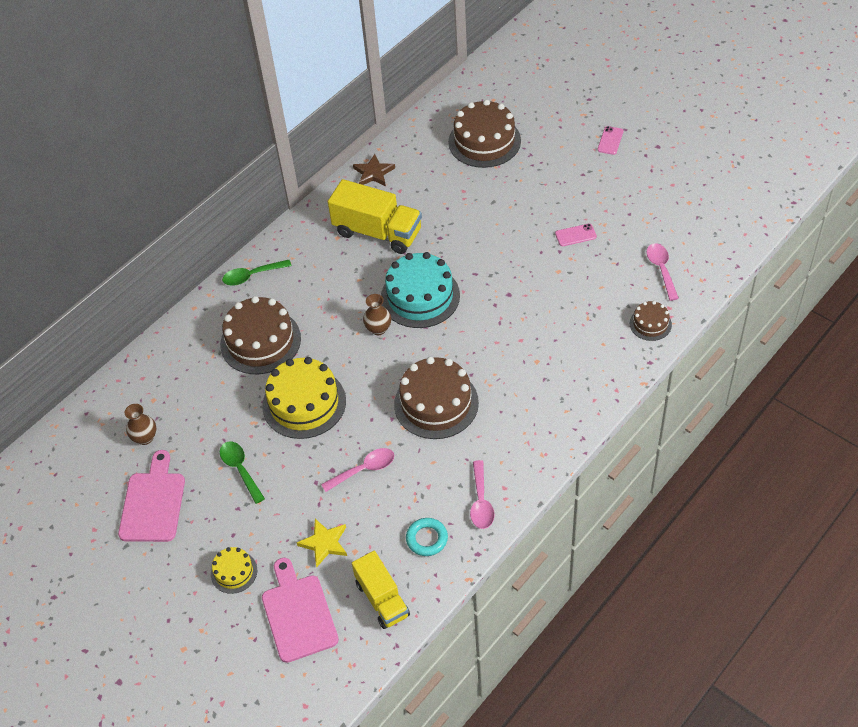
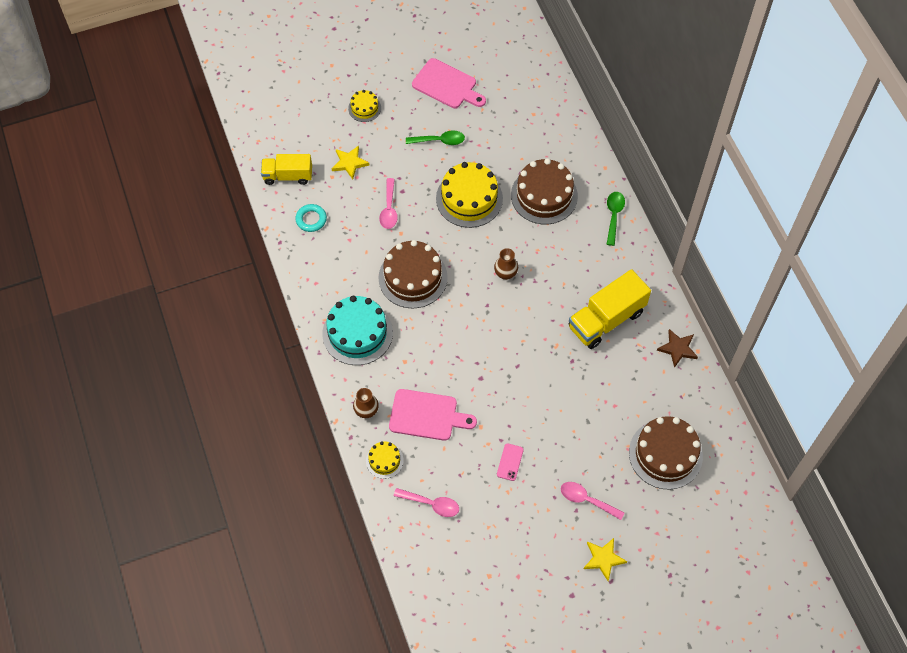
camera: 115 degrees right, 10 degrees up
brown vase [125,404,156,445] -> brown vase moved to [353,388,379,418]
pink cutting board [262,558,339,663] -> pink cutting board moved to [389,389,477,441]
turquoise cake [381,252,460,328] -> turquoise cake moved to [322,296,393,365]
pink spoon [470,460,495,529] -> pink spoon moved to [561,482,625,520]
pink phone [597,126,623,155] -> yellow star [584,538,627,581]
brown cake [630,301,672,341] -> yellow cake [366,441,404,479]

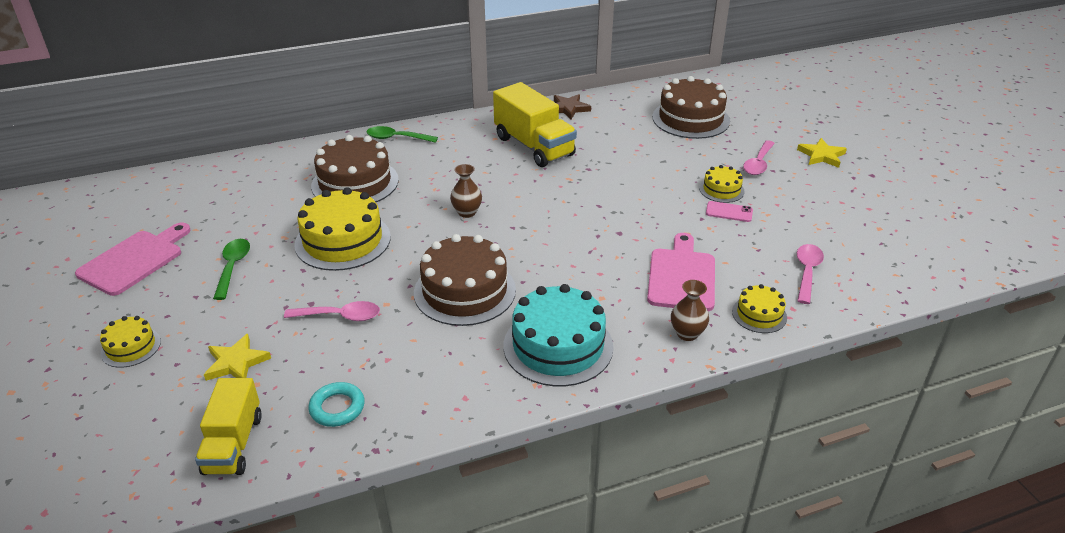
camera: 90 degrees left, 25 degrees down
none -> yellow cake [699,165,745,203]

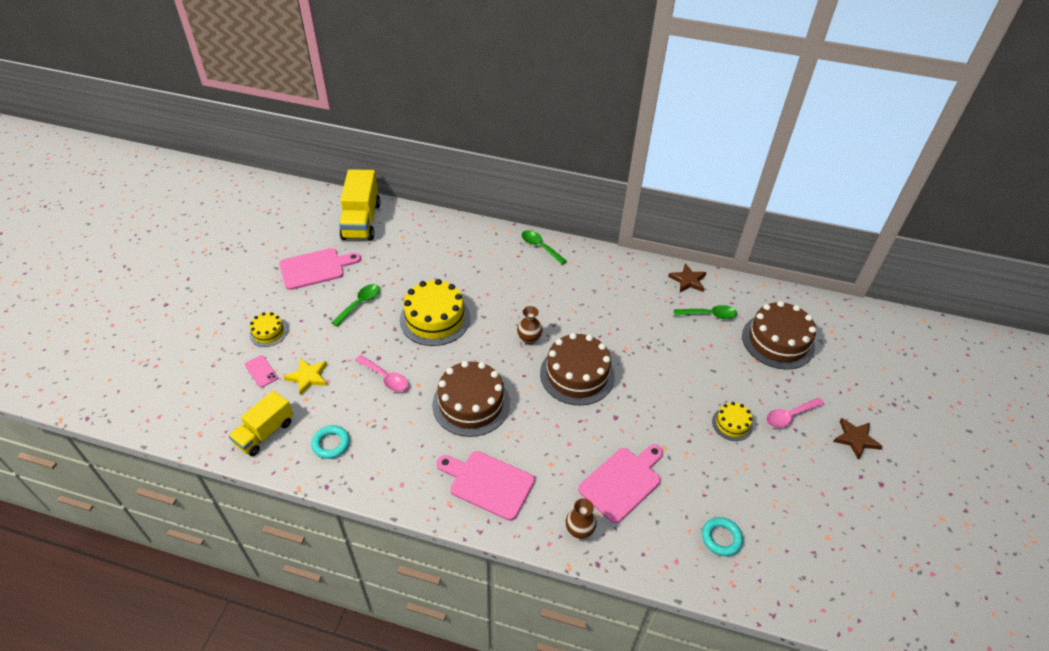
camera: 35 degrees right, 10 degrees up
brown cake [311,135,399,202] -> brown cake moved to [540,333,615,405]
yellow truck [493,82,577,167] -> yellow truck moved to [339,169,380,240]
turquoise cake [503,284,614,386] -> pink cutting board [437,451,535,521]
pink phone [706,201,753,222] -> pink phone moved to [245,355,278,387]
yellow cake [732,284,787,333] -> none
yellow star [797,138,847,168] -> brown star [833,418,882,460]
pink spoon [797,244,824,304] -> turquoise ring [702,517,743,556]
none -> green spoon [674,305,737,319]

